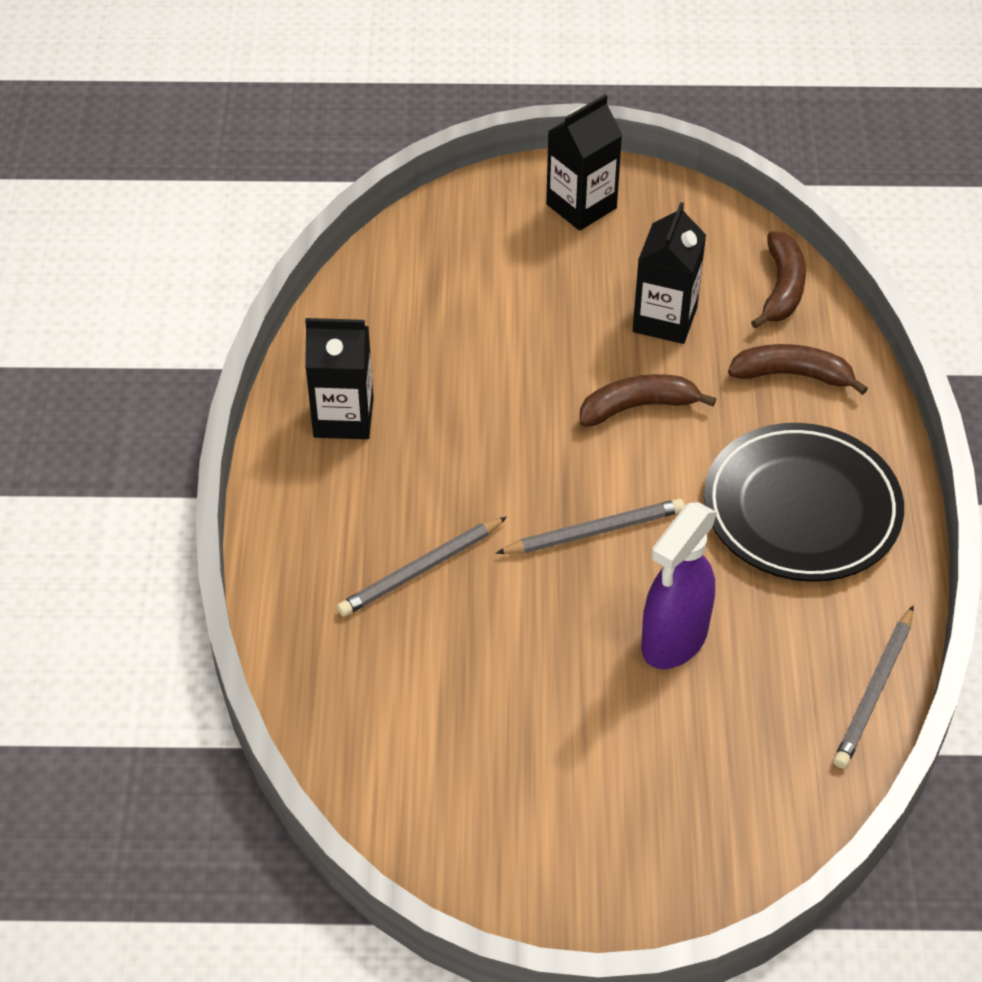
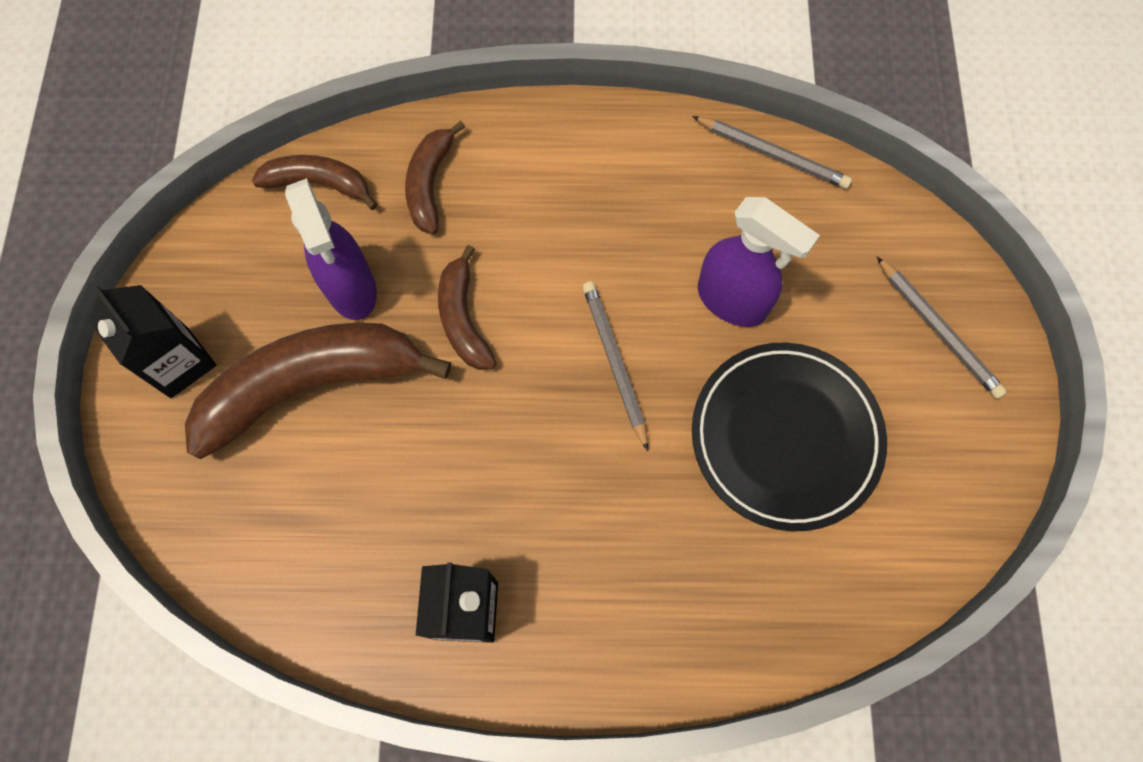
camera: 90 degrees left, 20 degrees up
grey pencil [337,517,507,616] -> grey pencil moved to [877,257,1007,399]
black carton [633,202,706,344] -> purple spray bottle [285,178,377,320]
black plate [704,423,904,582] -> black plate moved to [692,343,887,531]
none -> brown banana [185,323,451,459]

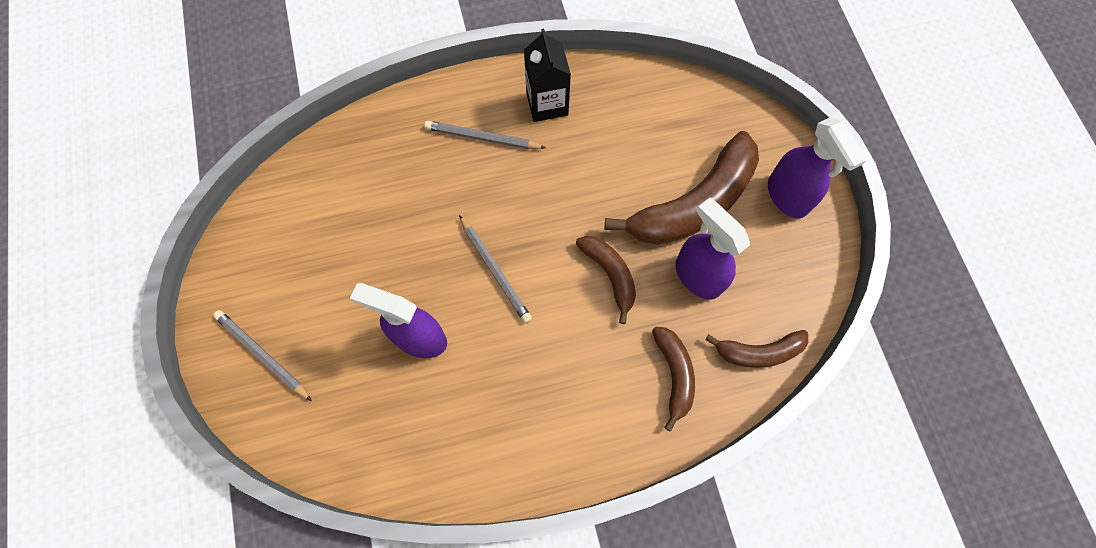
camera: 165 degrees right, 0 degrees up
black carton [89,285,216,398] -> purple spray bottle [768,117,867,218]
grey pencil [692,116,852,189] -> grey pencil moved to [424,121,546,149]
black plate [692,343,887,531] -> none

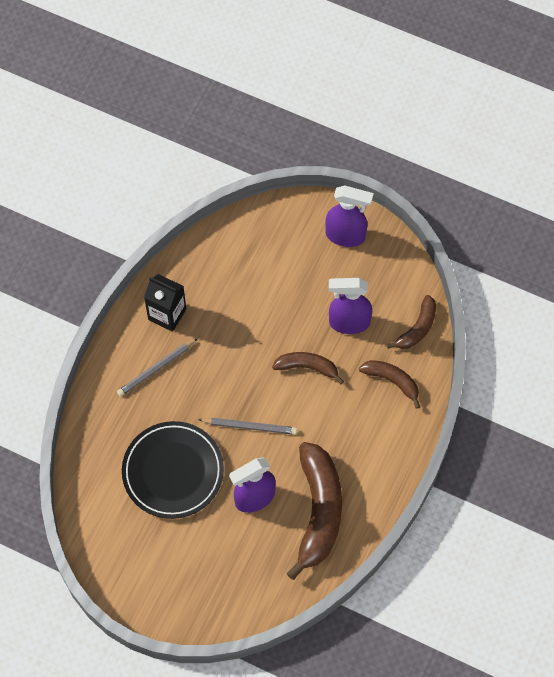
camera: 50 degrees left, 5 degrees down
grey pencil [213,310,312,401] -> none
brown banana [605,131,759,245] -> brown banana moved to [286,442,342,580]
none -> black plate [122,421,224,519]

